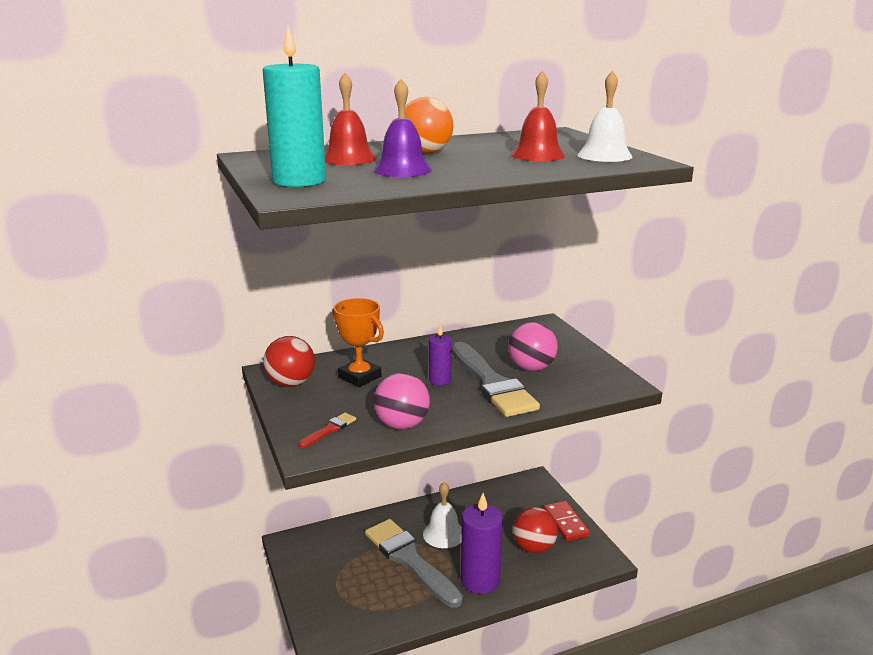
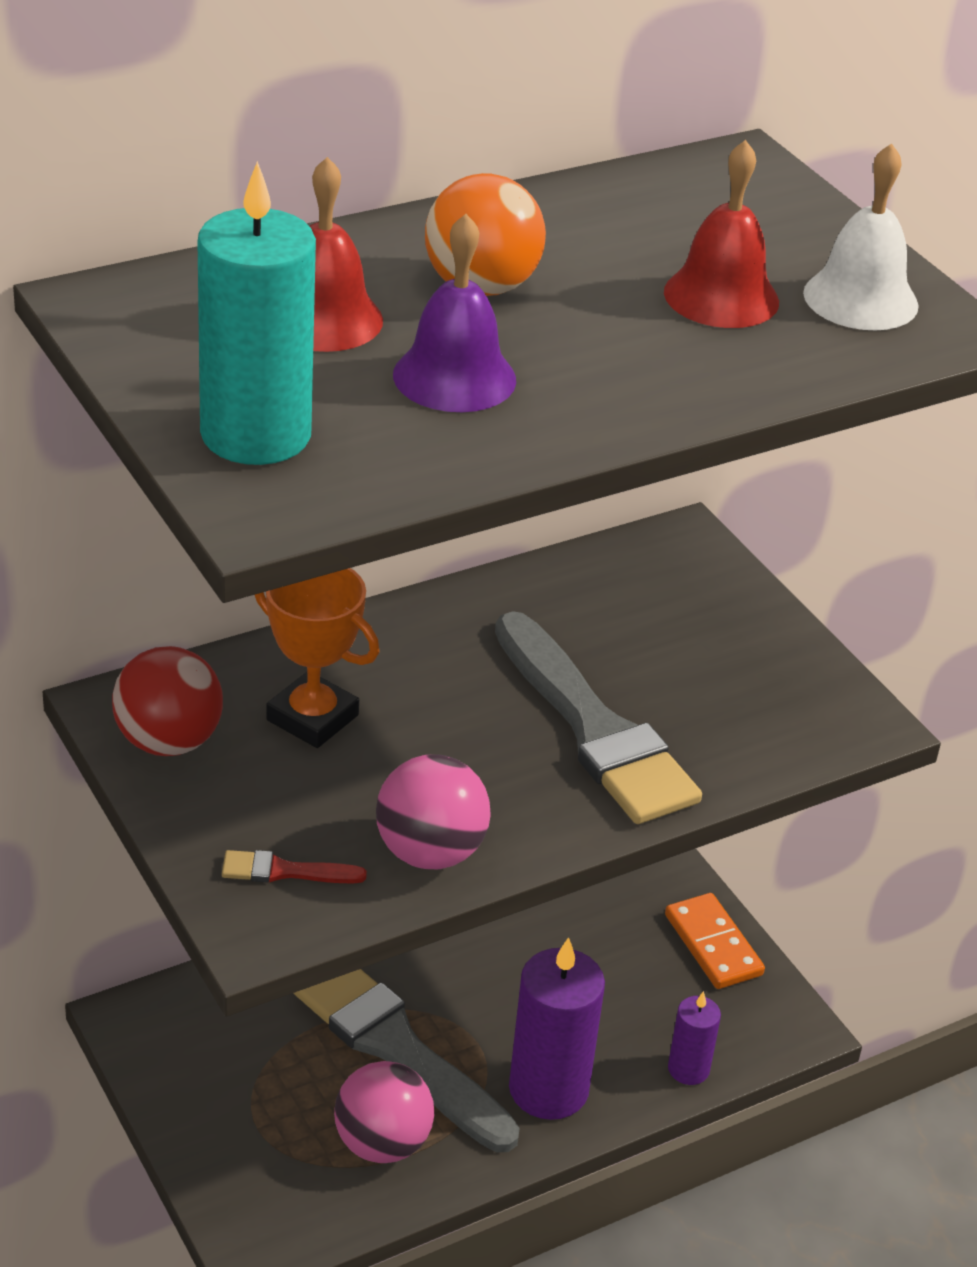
camera: 10 degrees left, 15 degrees up
red brush [299,413,356,448] -> red brush turned 120 degrees counterclockwise [222,850,367,883]
white bell [423,482,462,548] -> none
purple candle [429,325,452,385] -> purple candle moved to [668,991,721,1085]
pink ball [508,322,558,371] -> pink ball moved to [334,1061,434,1163]
red ball [513,507,558,553] -> none
red domino [544,501,590,541] -> orange domino [665,893,765,989]

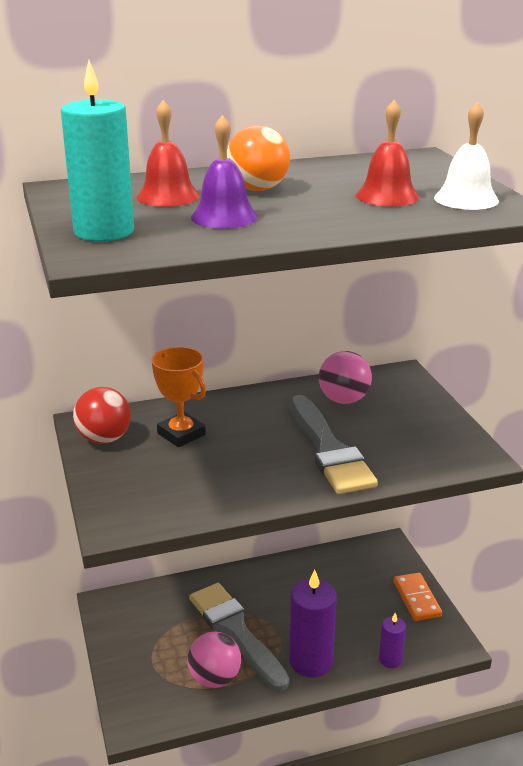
camera: 15 degrees right, 10 degrees down
red brush [222,850,367,883] -> none
pink ball [376,755,491,869] -> pink ball moved to [319,351,372,404]

